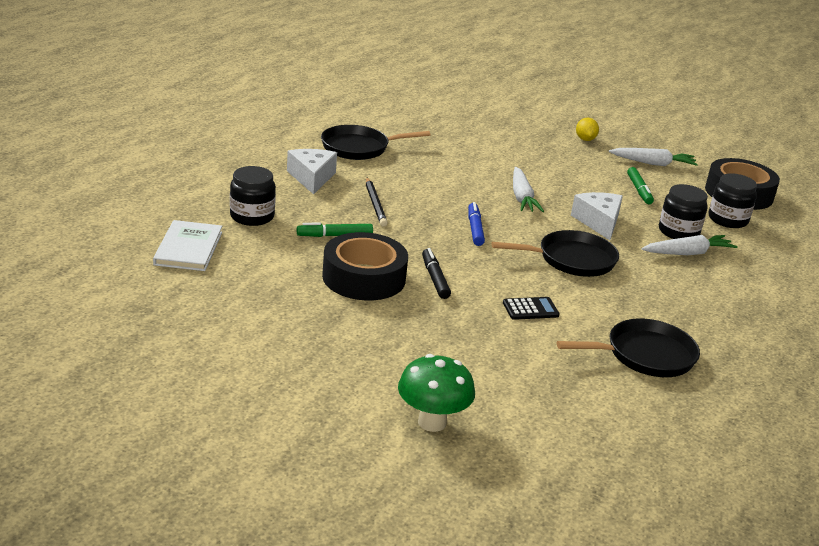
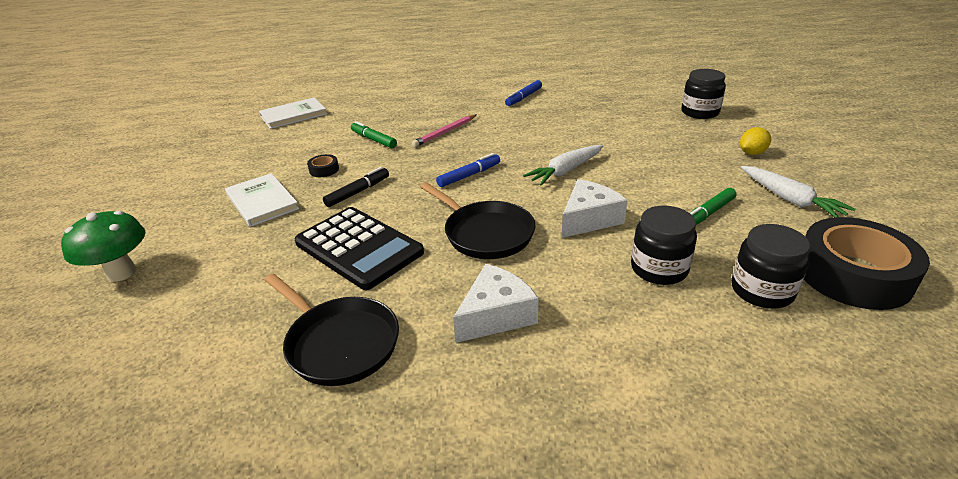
camera: 60 degrees right, 5 degrees up
black jar [230,166,276,226] -> black jar moved to [681,69,726,119]
white cheese [287,149,337,194] -> white cheese moved to [453,264,538,343]
black pan [321,125,430,160] -> blue marker [505,80,542,106]
black tape [322,232,408,301] -> black tape [307,154,339,177], size x0.40
black pencil [366,178,388,227] -> pink pencil [412,114,477,147]
black calculator [503,297,560,320] -> black calculator [295,207,424,290], size x2.20
white carrot [642,235,738,255] -> none
none -> white book [225,173,299,227]

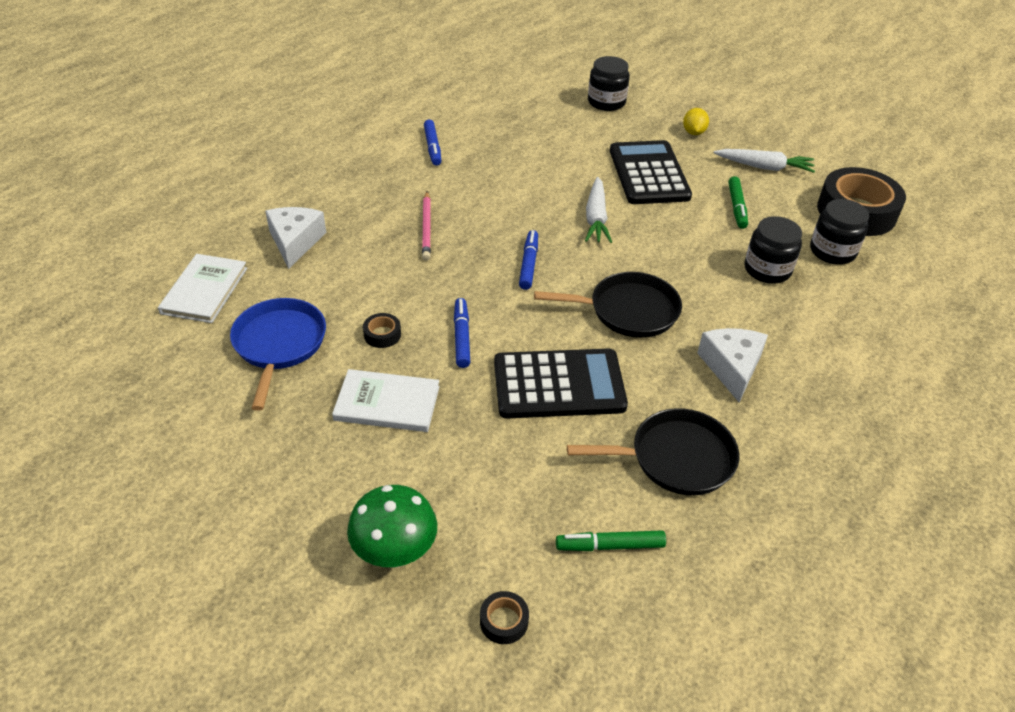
camera: 50 degrees left, 10 degrees up
black marker [323,167,389,207] -> blue marker [454,298,470,368]
green marker [351,121,397,148] -> green marker moved to [556,531,666,551]
white cheese [562,179,627,238] -> white cheese moved to [265,207,326,269]
none -> blue pan [230,298,326,411]
none -> black tape [480,591,529,644]
none -> black calculator [610,140,692,204]

